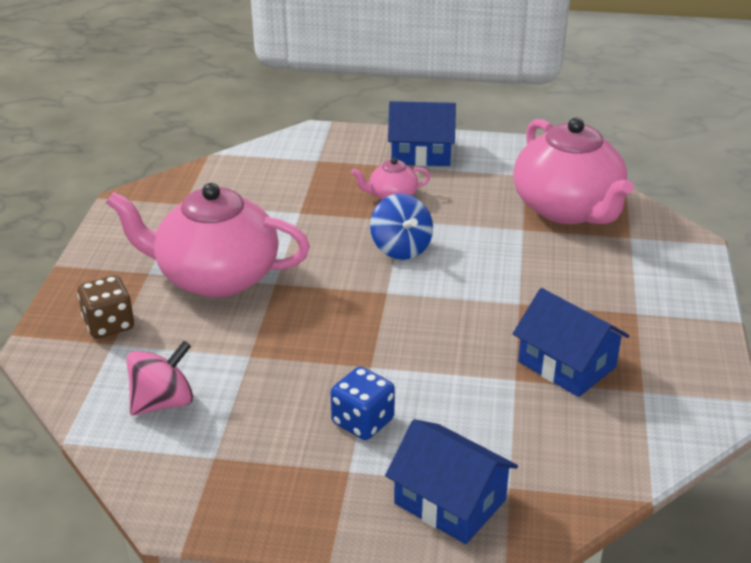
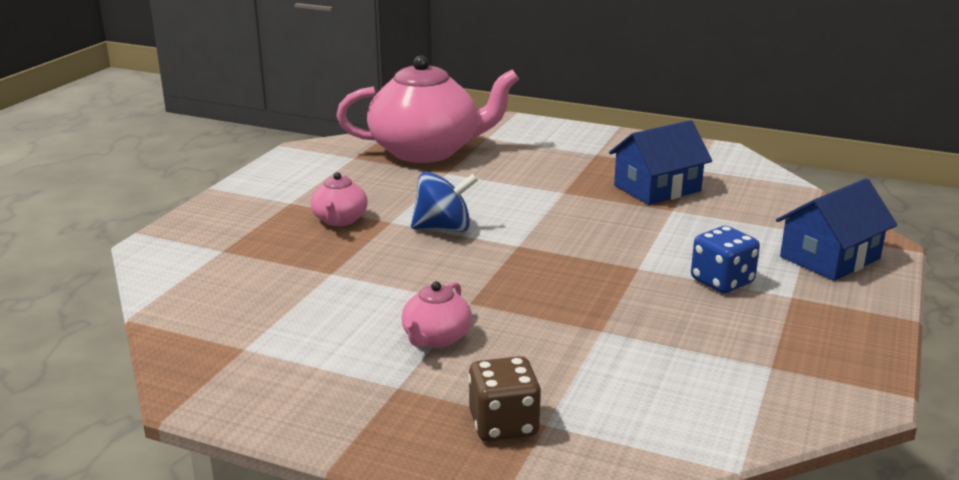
camera: 75 degrees left, 10 degrees down
pink teapot [106,183,310,298] -> pink teapot [401,281,472,348], size x0.45
pink spinning top [126,341,193,416] -> none
blue house [388,101,456,166] -> none

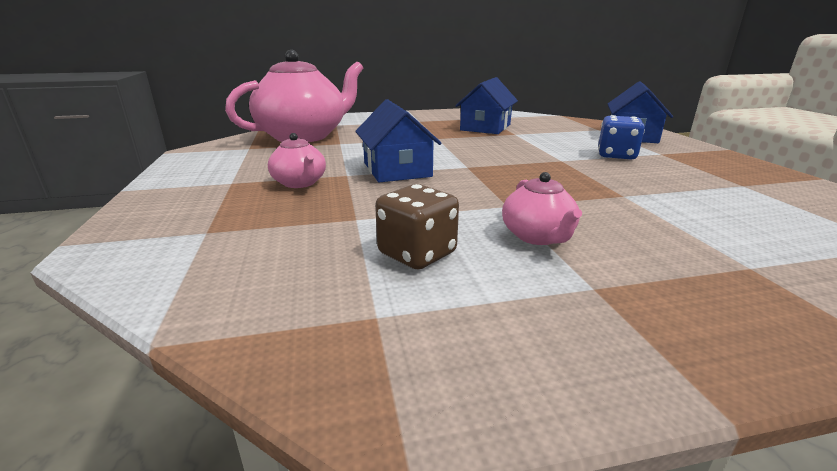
camera: 35 degrees left, 0 degrees up
blue spinning top [411,172,478,232] -> blue house [355,99,442,182]
brown dice [468,356,541,442] -> brown dice moved to [375,184,459,269]

